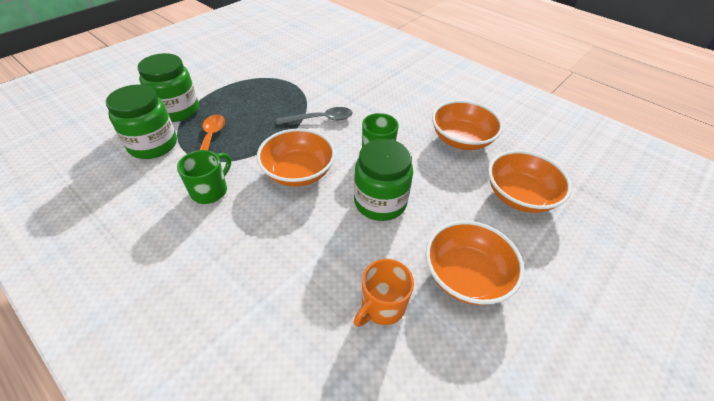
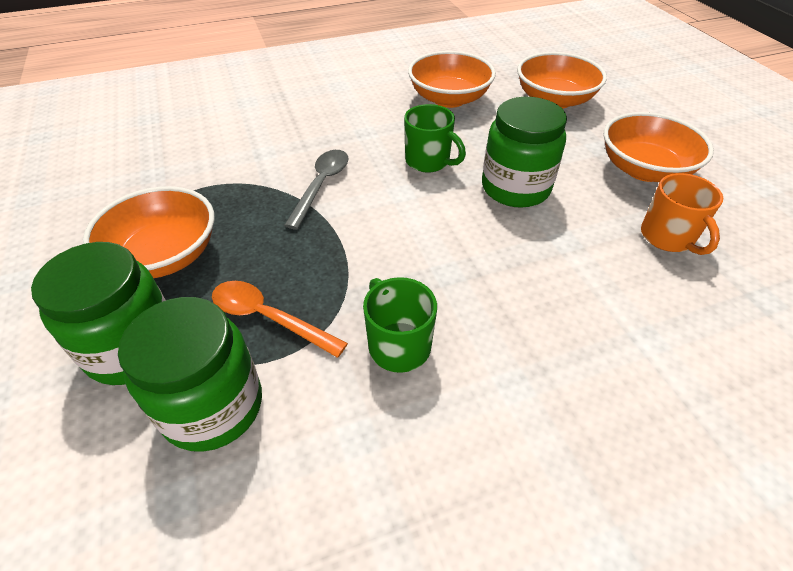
camera: 60 degrees left, 0 degrees up
orange bowl [257,128,335,187] -> orange bowl moved to [83,186,214,278]

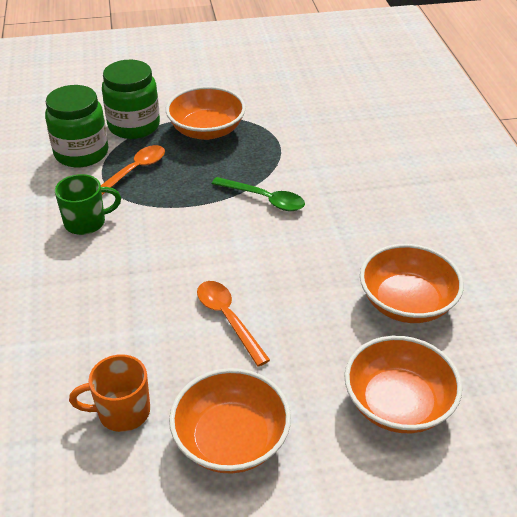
camera: 100 degrees right, 5 degrees down
grey spoon [284,150,348,230] -> green spoon [212,177,305,211]
green mug [404,104,466,173] -> none
green jar [482,97,567,208] -> orange spoon [197,281,270,367]

